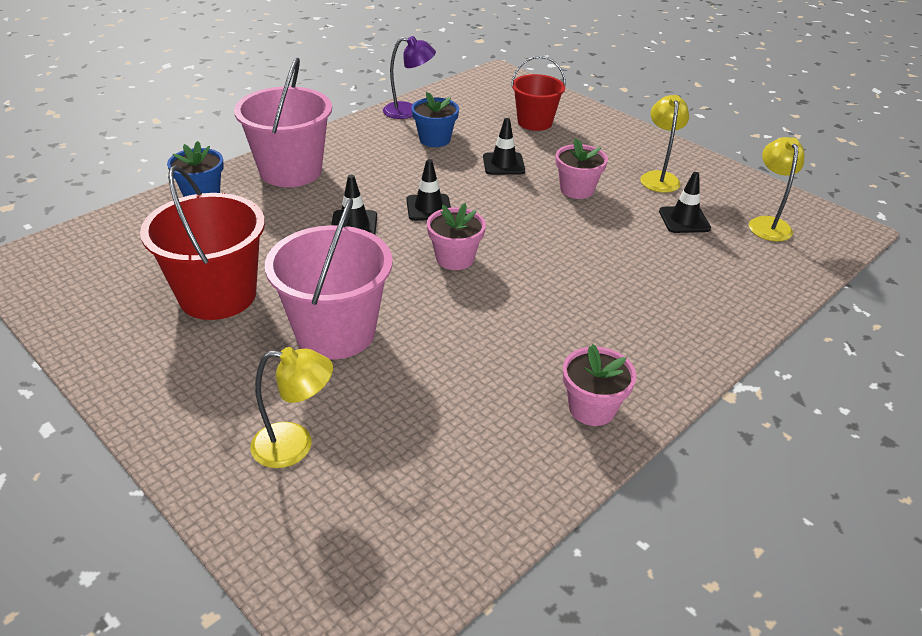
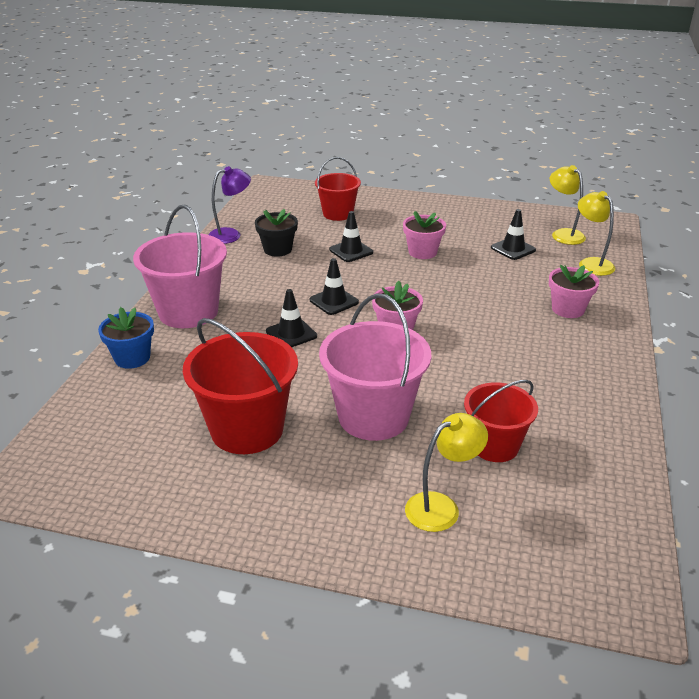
camera: 30 degrees left, 5 degrees down
blue flower pot [411,92,459,147] -> black flower pot [255,209,298,257]
pink flower pot [563,344,636,426] -> pink flower pot moved to [549,265,599,318]
yellow lamp [640,95,689,193] -> yellow lamp moved to [578,191,615,276]
none -> red bucket [464,380,538,462]

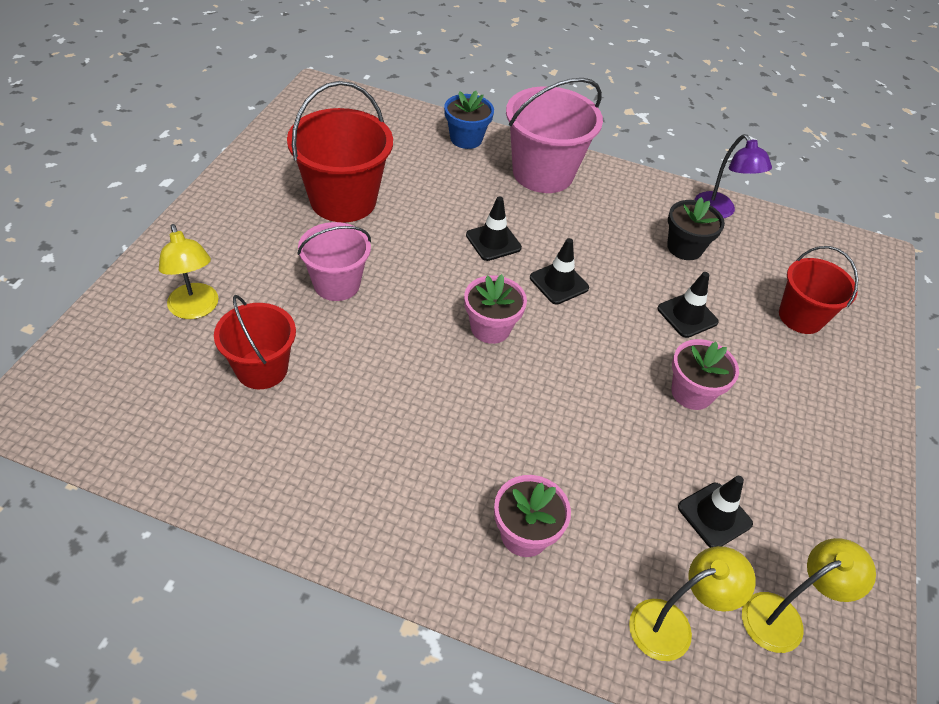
camera: 90 degrees right, 15 degrees up
pink bucket [319,293,431,441] -> pink bucket [297,222,371,301], size x0.64

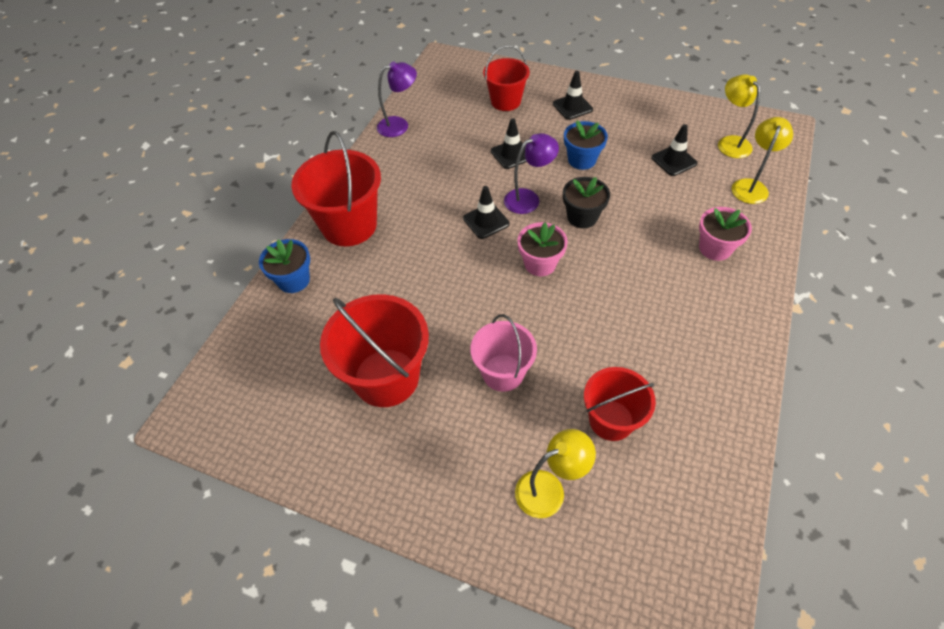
camera: 80 degrees left, 5 degrees up
black traffic cone [466,196,522,261] -> black traffic cone moved to [553,71,593,120]
pink bucket [506,78,603,193] -> red bucket [291,131,381,246]
yellow lamp [629,546,756,661] -> yellow lamp turned 45 degrees clockwise [732,117,793,204]
black flower pot [667,197,725,260] -> black flower pot moved to [563,177,610,228]
pink flower pot [671,339,739,410] -> blue flower pot [564,121,608,170]
none -> purple lamp [504,133,559,214]

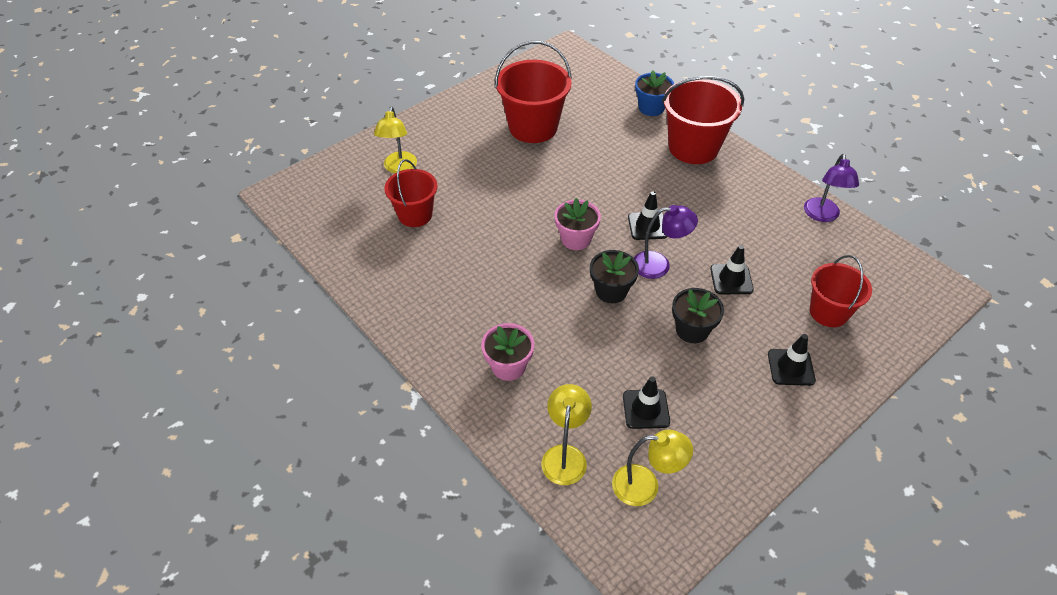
camera: 115 degrees right, 5 degrees down
pink bucket [470,314,537,392] -> none
purple lamp [504,133,559,214] -> purple lamp turned 90 degrees counterclockwise [634,205,698,279]
blue flower pot [564,121,608,170] -> black flower pot [672,288,724,343]
yellow lamp [732,117,793,204] -> yellow lamp turned 135 degrees counterclockwise [542,384,592,485]

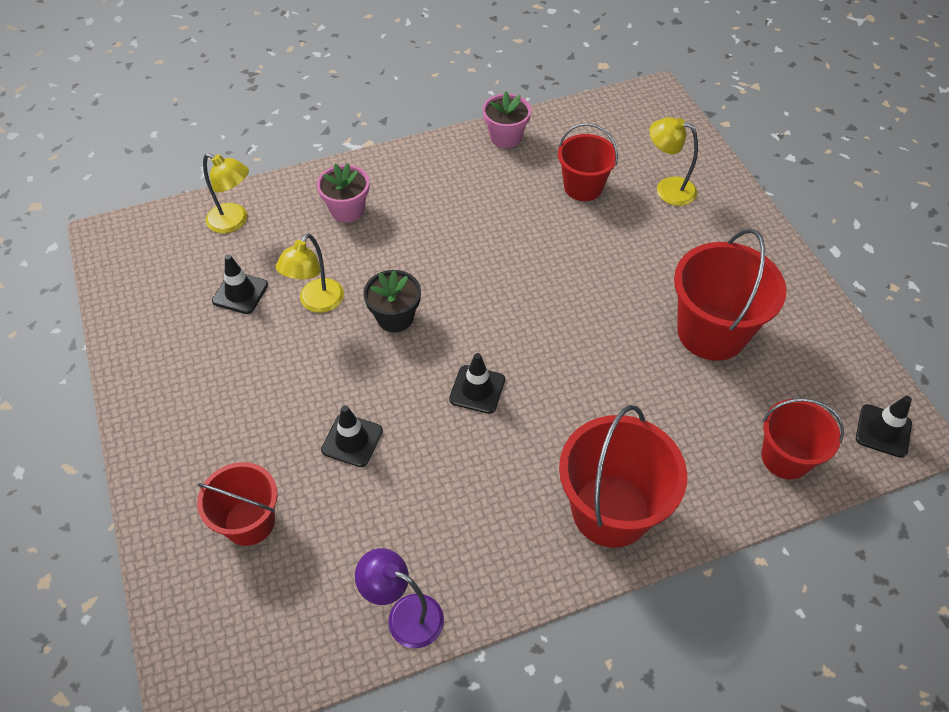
camera: 110 degrees right, 5 degrees up
pink flower pot [555,198,601,250] -> pink flower pot moved to [482,91,531,148]
yellow lamp [612,430,693,506] -> yellow lamp moved to [276,233,344,313]
purple lamp [634,205,698,279] -> none
blue flower pot [635,70,674,116] -> none
black flower pot [672,288,724,343] -> none
black traffic cone [768,334,816,386] -> black traffic cone moved to [856,396,912,458]
none -> red bucket [761,398,844,479]

